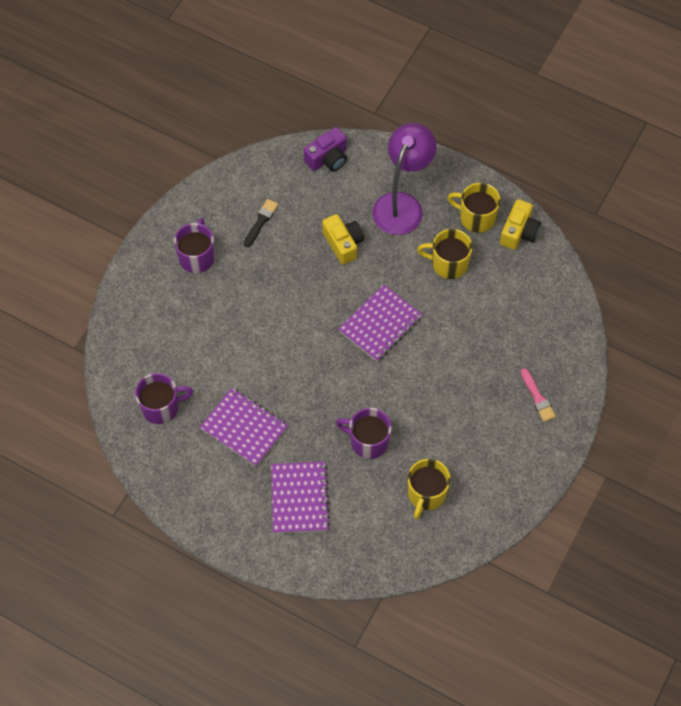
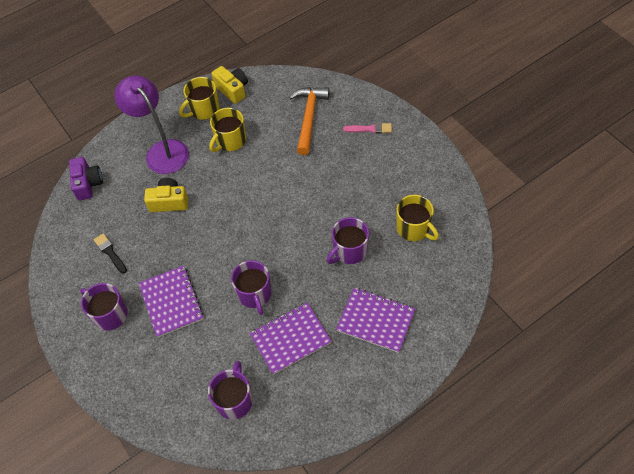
camera: 60 degrees left, 5 degrees down
purple notebook [338,284,422,362] -> purple notebook moved to [139,266,204,337]
none -> purple mug [231,260,272,315]
none -> orange hammer [289,87,330,155]

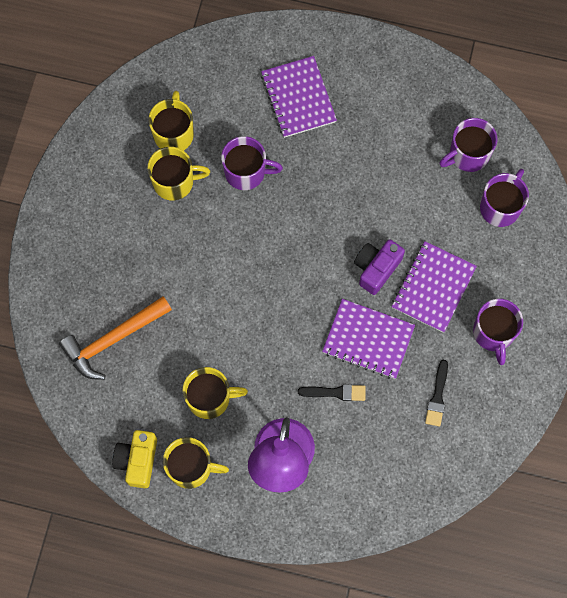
camera: 135 degrees left, 15 degrees up
purple camera [69,157,103,200] -> purple camera moved to [354,240,405,295]
yellow camera [144,178,188,212] -> black brush [298,384,366,401]
purple mug [231,260,272,315] -> purple mug moved to [480,169,529,227]
purple notebook [250,302,332,375] -> purple notebook moved to [322,299,415,379]
pink brush [343,123,392,134] -> none
none -> yellow mug [148,147,210,200]

